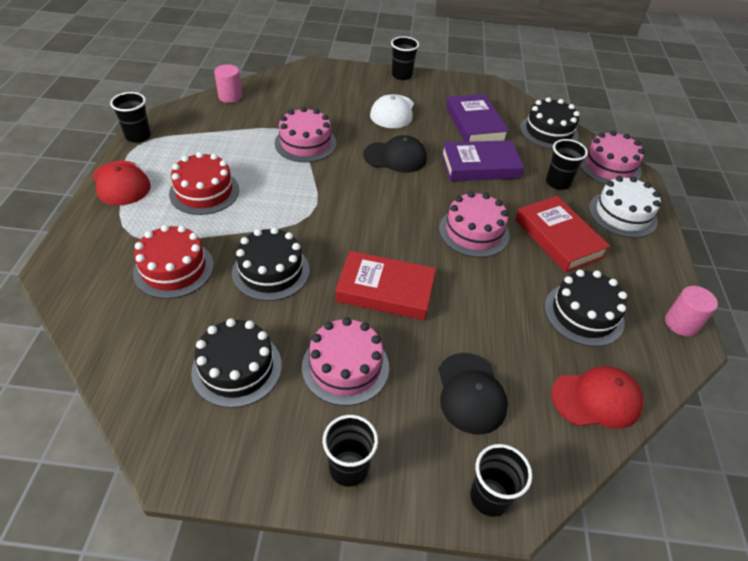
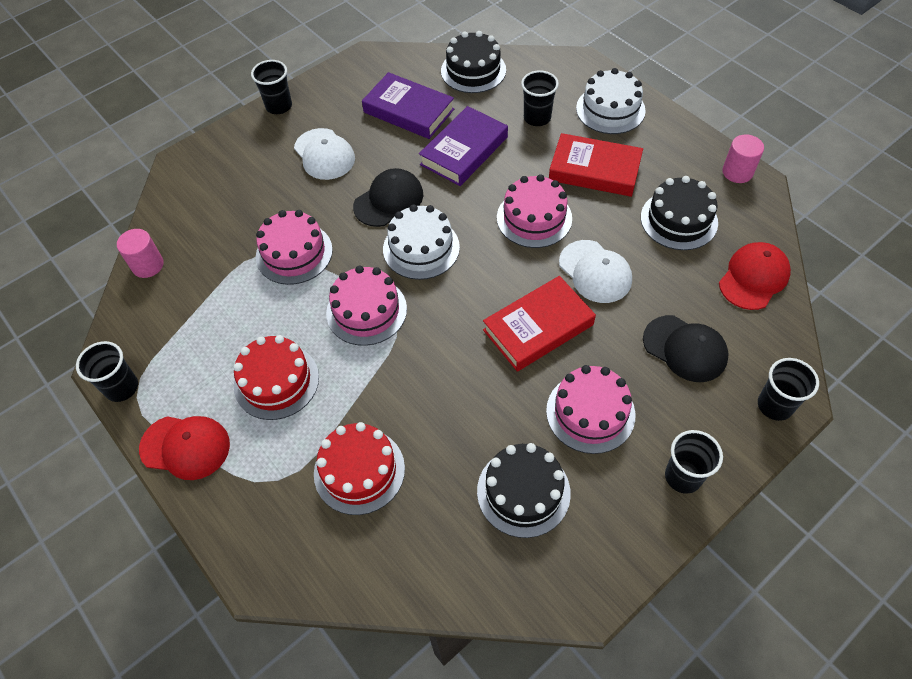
camera: 40 degrees left, 10 degrees up
black cake [232,227,310,301] -> none
pink cake [580,131,645,184] -> pink cake moved to [326,266,407,346]
none -> white cake [383,204,460,280]
none -> white cap [559,240,632,303]

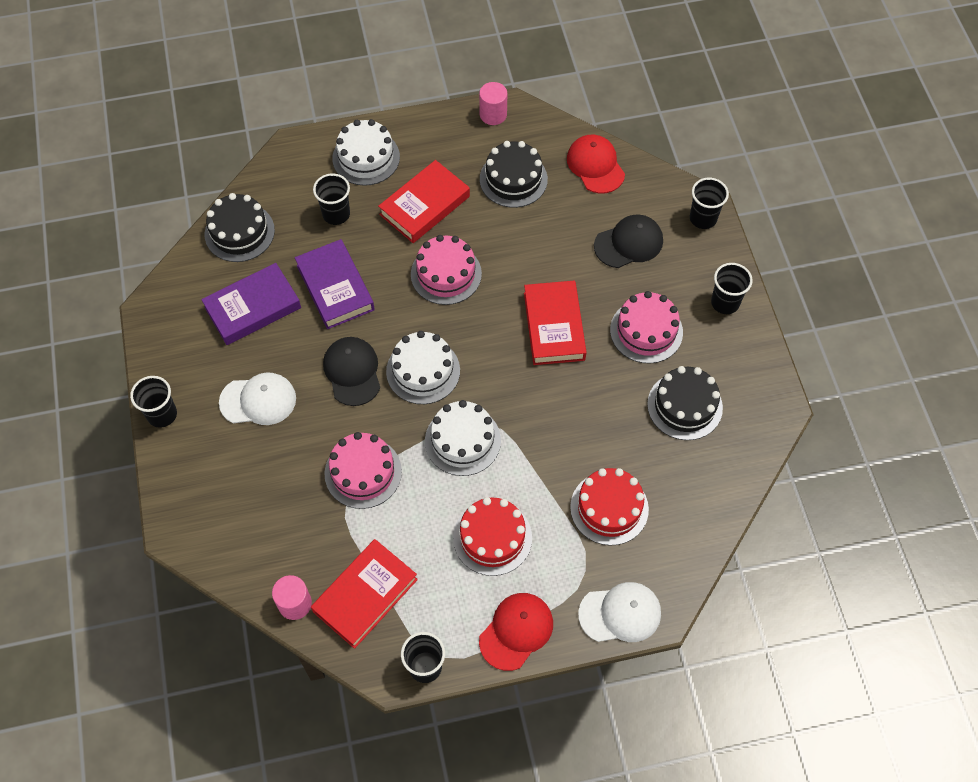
camera: 65 degrees left, 5 degrees up
pink cake [326,266,407,346] -> white cake [425,400,501,476]
white cap [559,240,632,303] -> white cap moved to [578,582,661,642]
none -> red book [311,539,418,649]

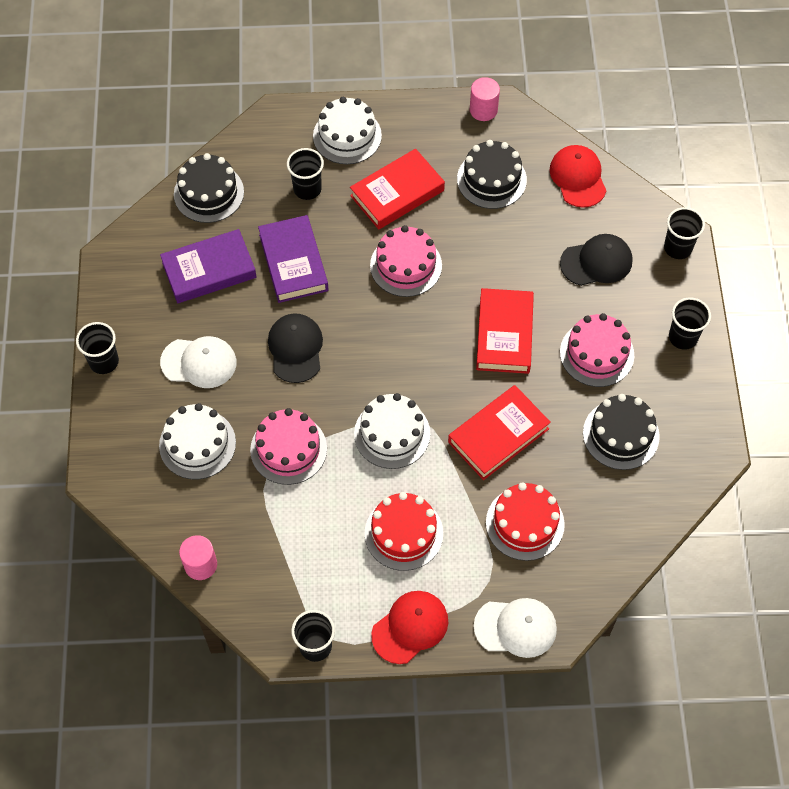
camera: 10 degrees right, 0 degrees up
red book [311,539,418,649] -> red book moved to [448,385,551,480]
white cake [386,331,460,404] -> white cake moved to [159,403,236,479]

